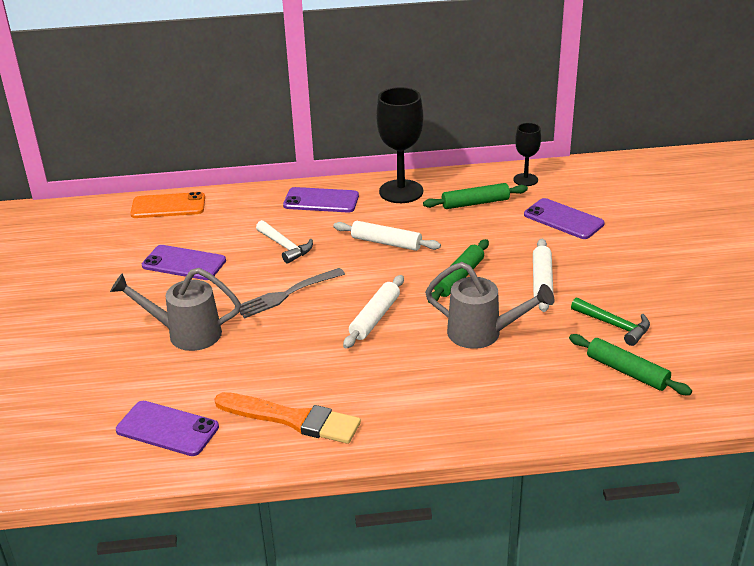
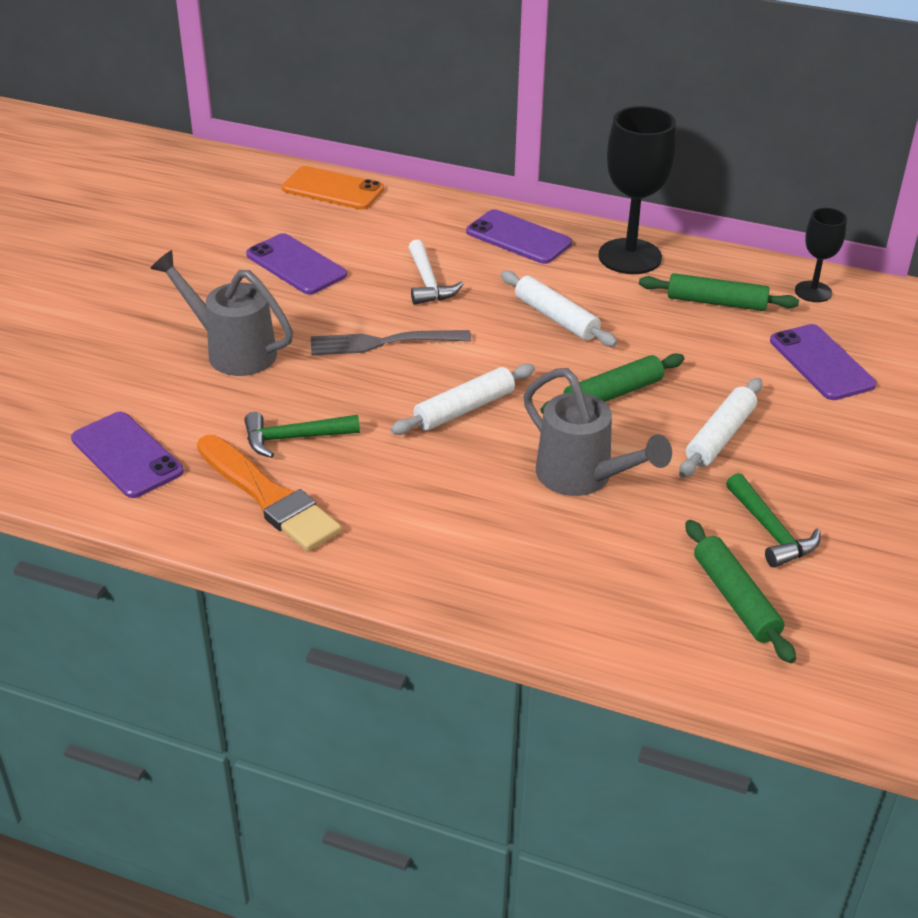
camera: 25 degrees right, 5 degrees up
none -> green hammer [244,412,360,458]

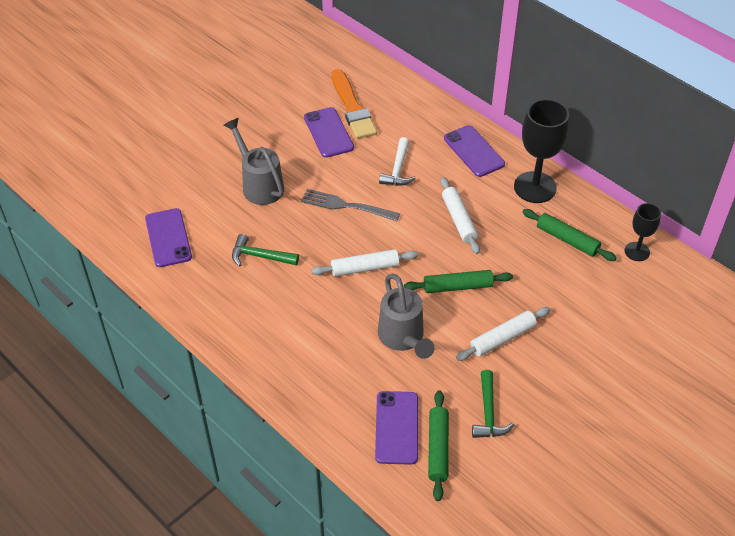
camera: 25 degrees right, 10 degrees up
orange brush [197,435,342,551] -> orange brush moved to [331,69,377,139]
orange phone [282,166,384,210] -> none
purple phone [770,324,876,400] -> purple phone moved to [375,391,418,465]

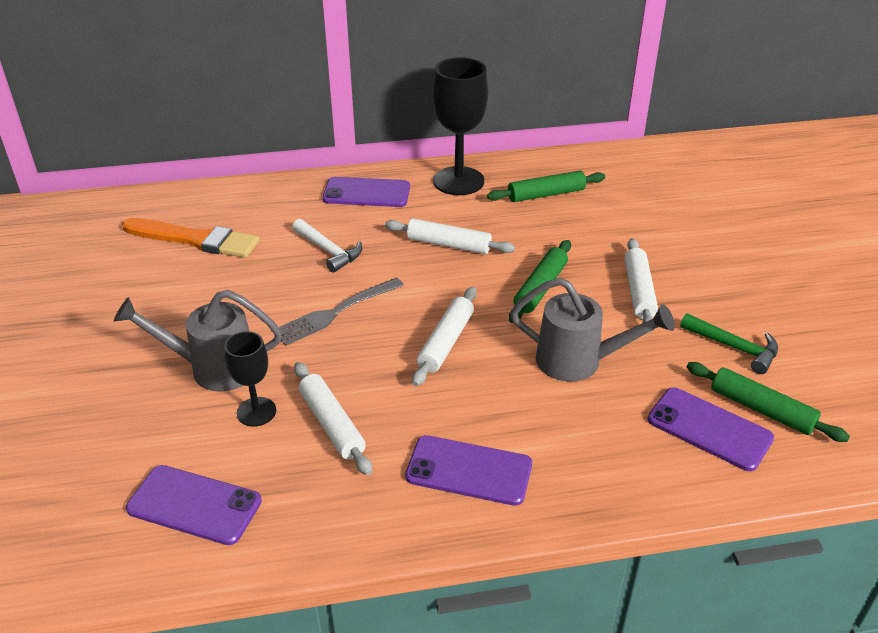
camera: 55 degrees left, 10 degrees down
green hammer [232,234,299,267] -> white rolling pin [294,362,372,475]
purple phone [304,107,354,158] -> purple phone moved to [405,435,532,506]
black goblet [624,203,661,261] -> black goblet moved to [224,331,276,427]

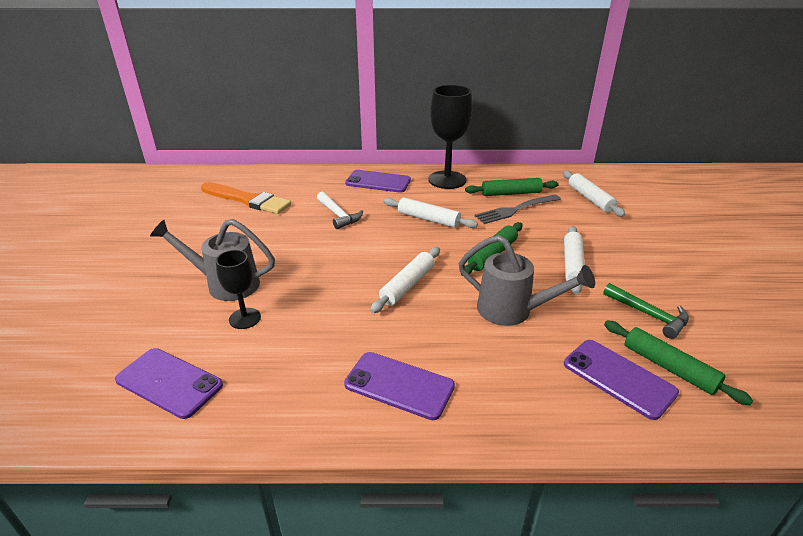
camera: 10 degrees right, 5 degrees down
grey fork [279,277,404,346] -> grey fork moved to [474,195,561,224]
white rolling pin [294,362,372,475] -> white rolling pin moved to [563,171,625,217]

